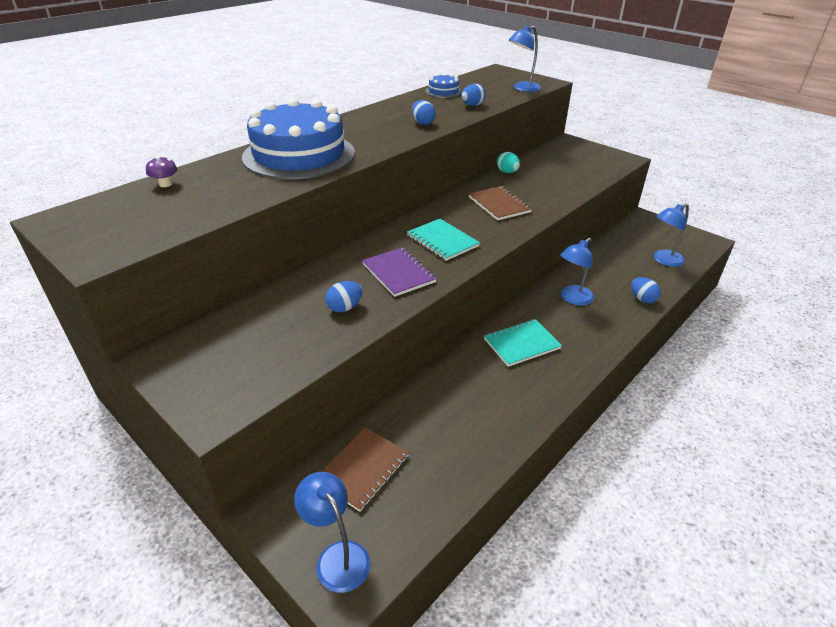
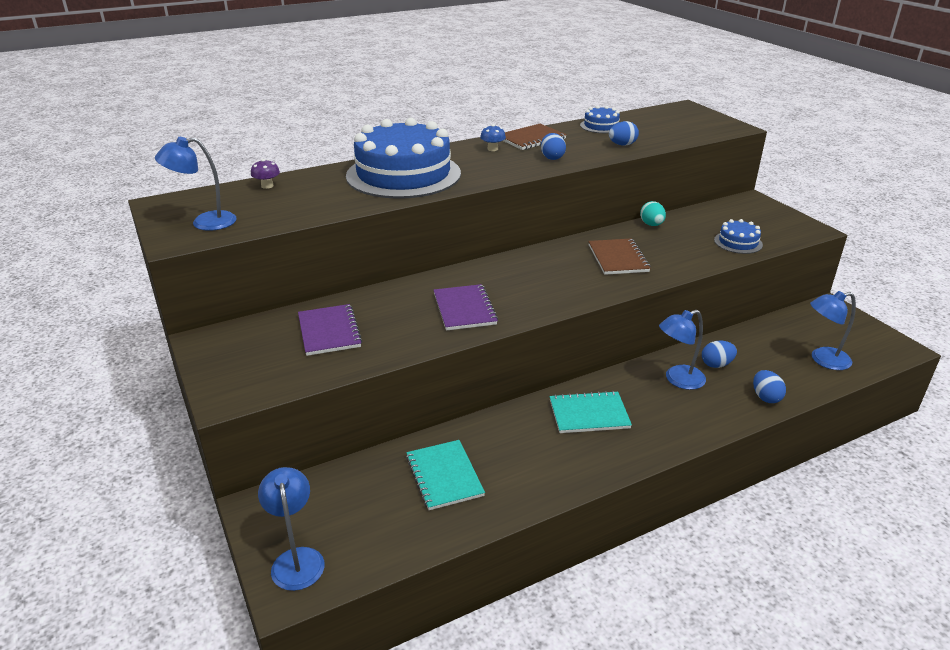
camera: 20 degrees right, 5 degrees down
brown notebook [321,427,409,512] -> brown notebook moved to [503,124,567,150]
blue egg [325,281,362,312] -> blue egg moved to [702,340,737,368]
turquoise notebook [407,219,480,261] -> turquoise notebook moved to [406,440,485,510]
blue lamp [509,26,541,92] -> blue lamp moved to [155,137,237,231]
none -> purple notebook [298,304,362,356]
none -> blue mushroom [480,124,506,151]
none -> blue cake [714,219,763,254]

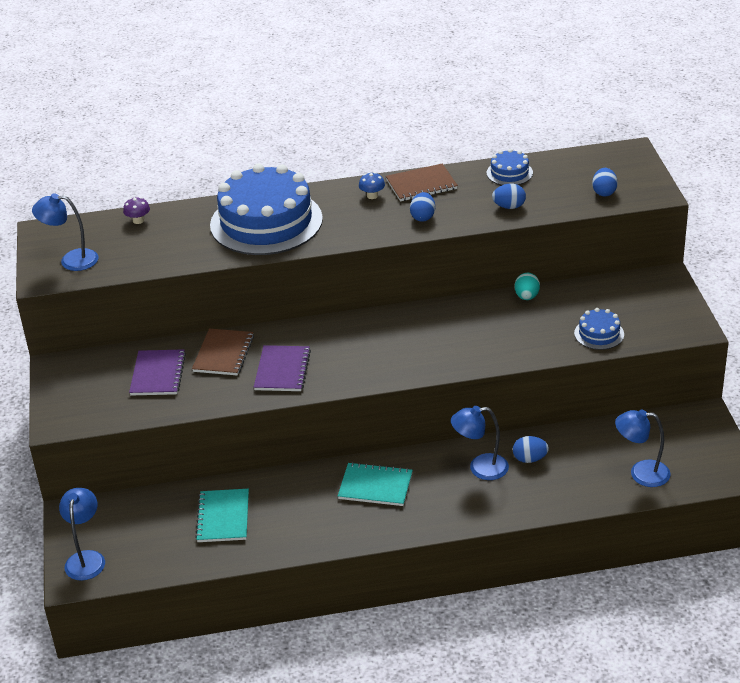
camera: 20 degrees right, 5 degrees up
brown notebook [588,239,651,275] -> brown notebook moved to [192,328,254,376]
blue egg [753,370,786,403] -> blue egg moved to [592,168,618,197]

